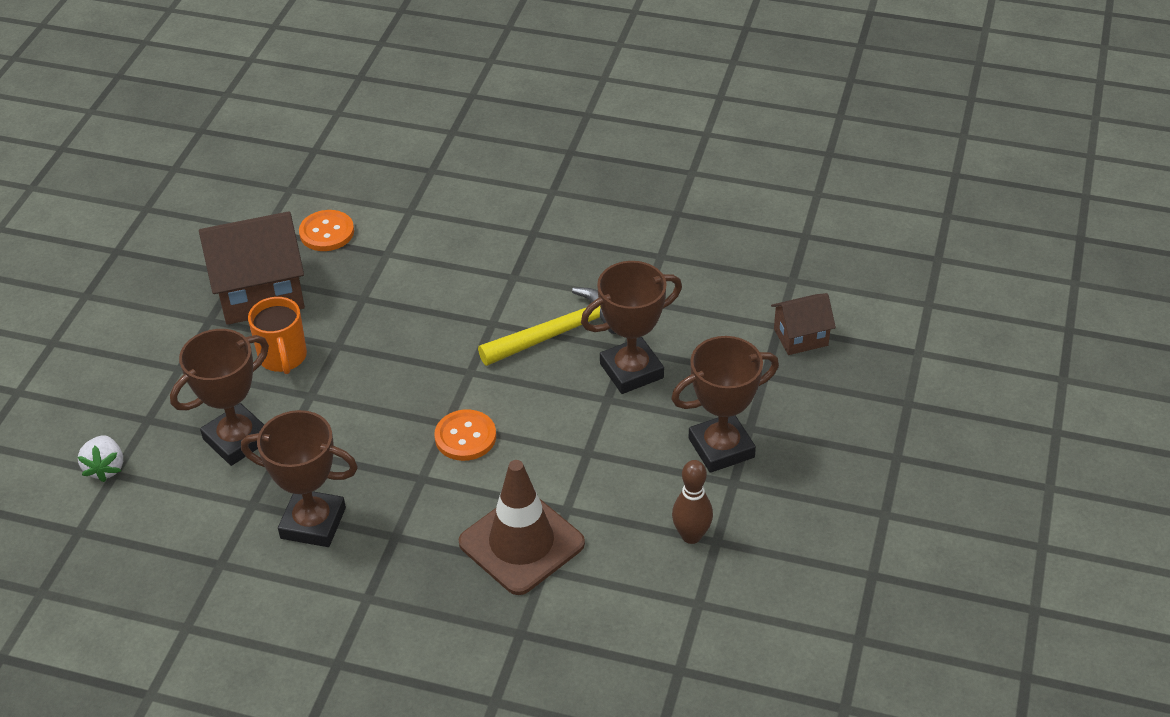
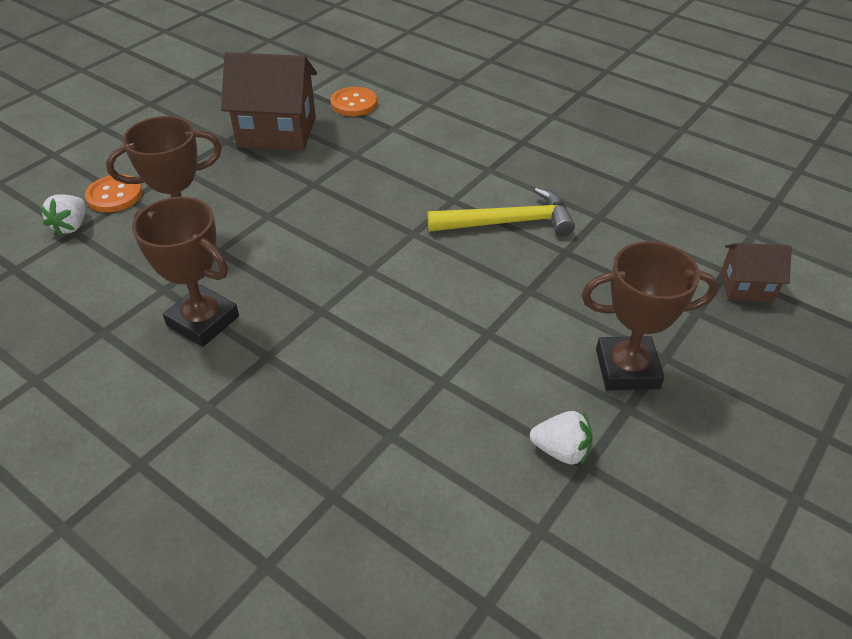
camera: 20 degrees right, 0 degrees up
orange mug [248,297,307,374] -> none
orange button [434,409,496,461] -> orange button moved to [85,174,142,212]
brown traffic cone [459,460,585,595] -> none
brown trophy [581,261,682,394] -> none
brown bowling pin [672,460,713,544] -> white strawberry [530,411,593,465]

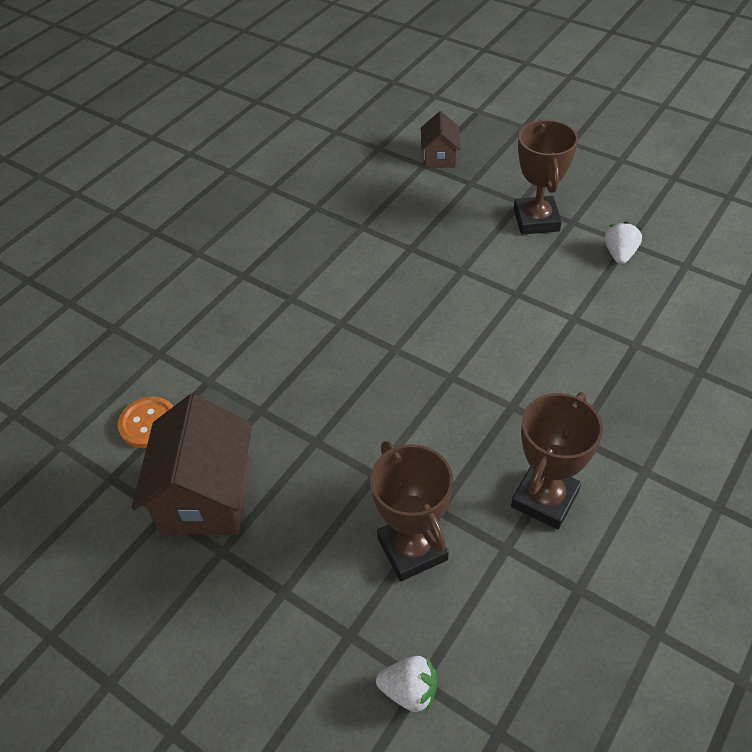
camera: 90 degrees left, 5 degrees up
orange button [85,174,142,212] -> none
yellow hammer [427,187,575,236] -> none

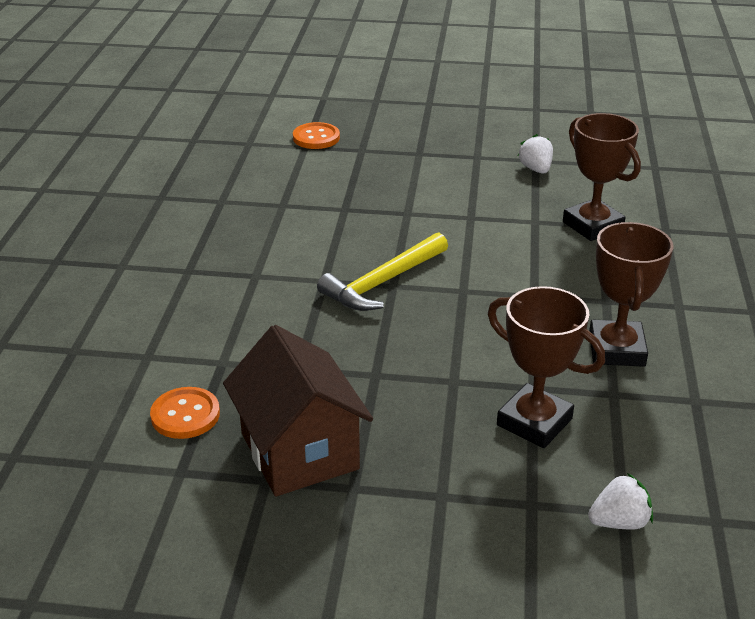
camera: 30 degrees left, 15 degrees down
brown house [421,111,461,168] -> orange button [293,122,340,149]
brown trophy [514,120,578,235] -> brown trophy moved to [563,113,641,241]
none -> yellow hammer [317,232,448,311]

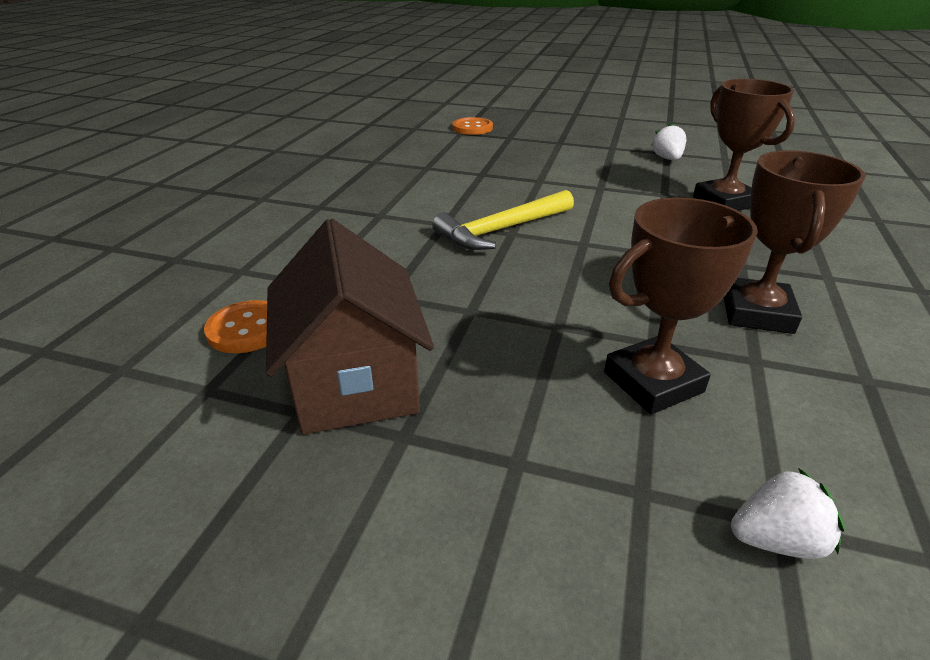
camera: 10 degrees right, 0 degrees up
brown trophy [488,286,605,448] -> brown trophy turned 75 degrees counterclockwise [604,197,758,414]

